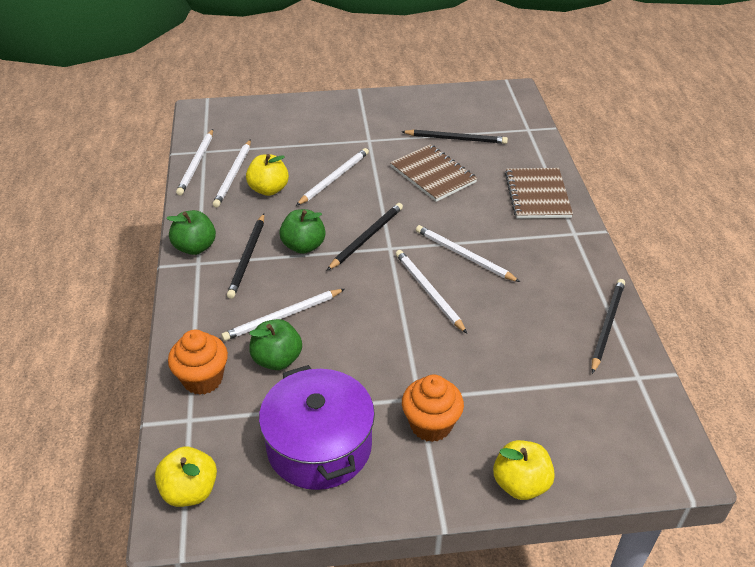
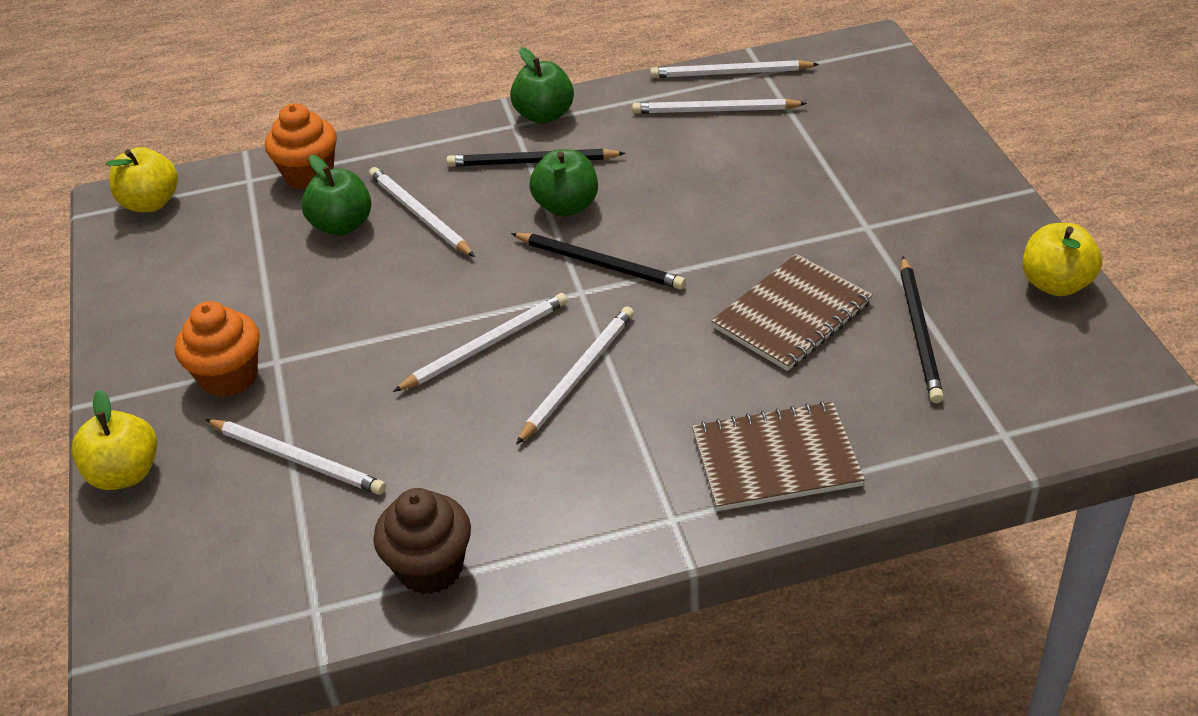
camera: 85 degrees right, 0 degrees up
yellow apple [246,154,289,196] -> yellow apple moved to [1023,223,1102,296]
purple pot [259,365,375,490] -> none
white pencil [296,148,369,206] -> white pencil moved to [205,419,386,495]
black pencil [592,279,625,374] -> brown cupcake [373,488,471,594]

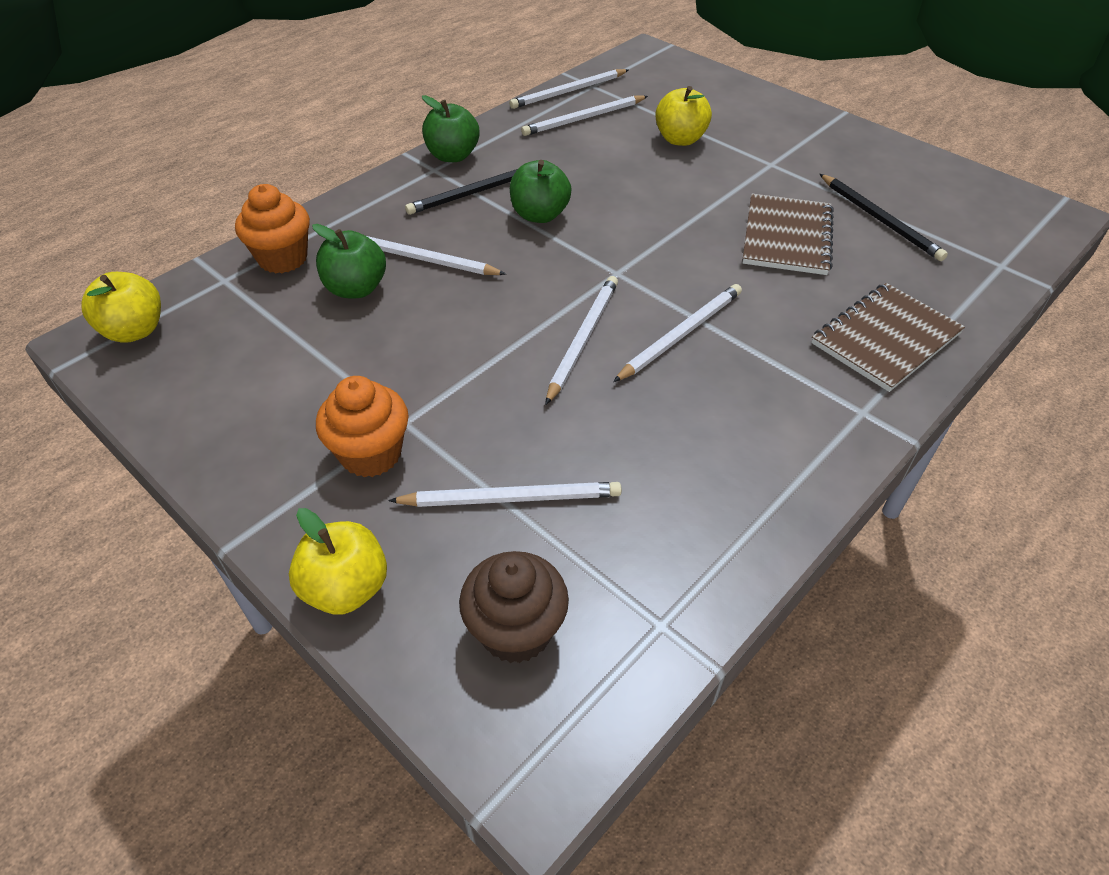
camera: 35 degrees left, 5 degrees up
brown cupcake [373,488,471,594] -> brown cupcake moved to [459,551,569,663]
black pencil [511,233,686,289] -> none
white pencil [516,307,634,445] -> white pencil turned 45 degrees clockwise [613,284,742,382]
yellow apple [1023,223,1102,296] -> yellow apple moved to [655,86,712,146]

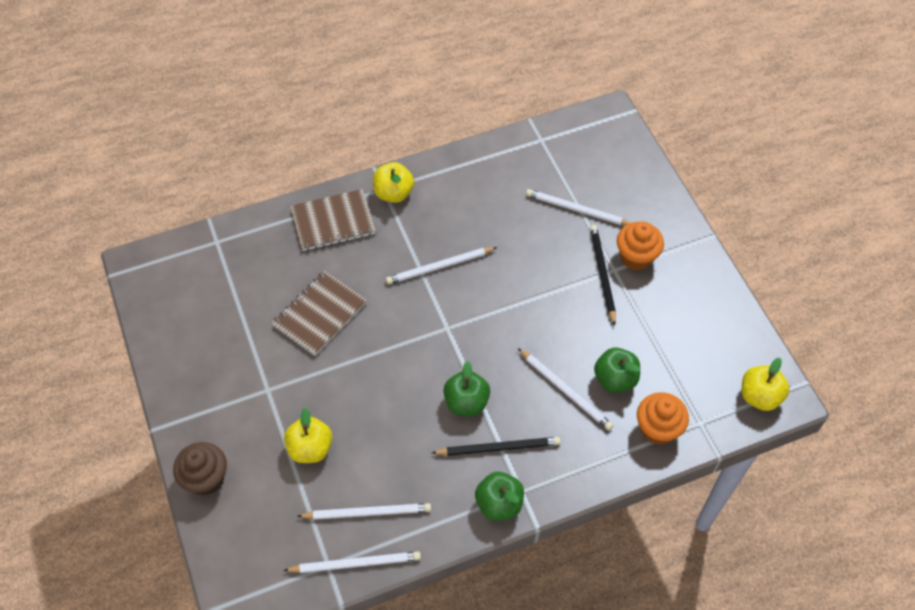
camera: 155 degrees left, 10 degrees up
yellow apple [289,508,387,615] -> yellow apple moved to [373,162,414,203]
brown cupcake [459,551,569,663] -> brown cupcake moved to [173,442,227,496]
white pencil [545,276,618,405] -> none
black pencil [820,174,948,261] -> black pencil moved to [590,225,616,325]

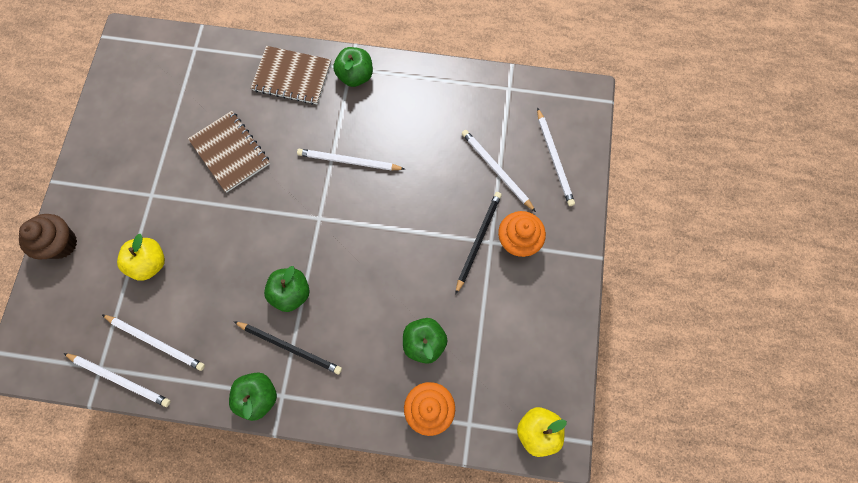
camera: 30 degrees right, 15 degrees up
brown notebook [272,271,367,356] -> brown notebook turned 75 degrees clockwise [188,111,270,193]
yellow apple [373,162,414,203] -> green apple [333,47,373,87]
white pencil [518,348,613,431] -> white pencil moved to [537,107,575,206]

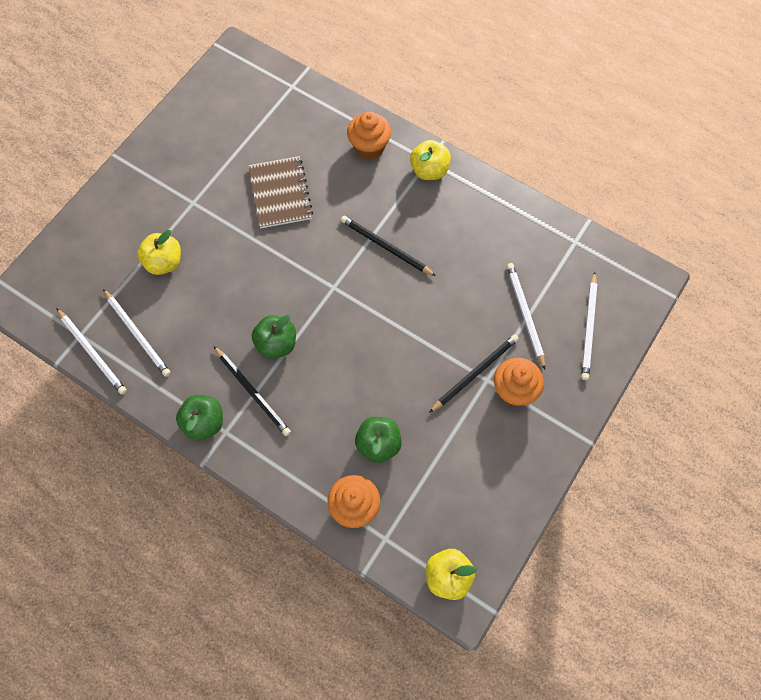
camera: 25 degrees right, 5 degrees down
brown cupcake [19,214,77,259] -> none
brown notebook [251,46,331,105] -> orange cupcake [347,111,391,160]
white pencil [297,149,405,171] -> black pencil [341,216,436,276]
green apple [333,47,373,87] -> yellow apple [410,140,451,180]

